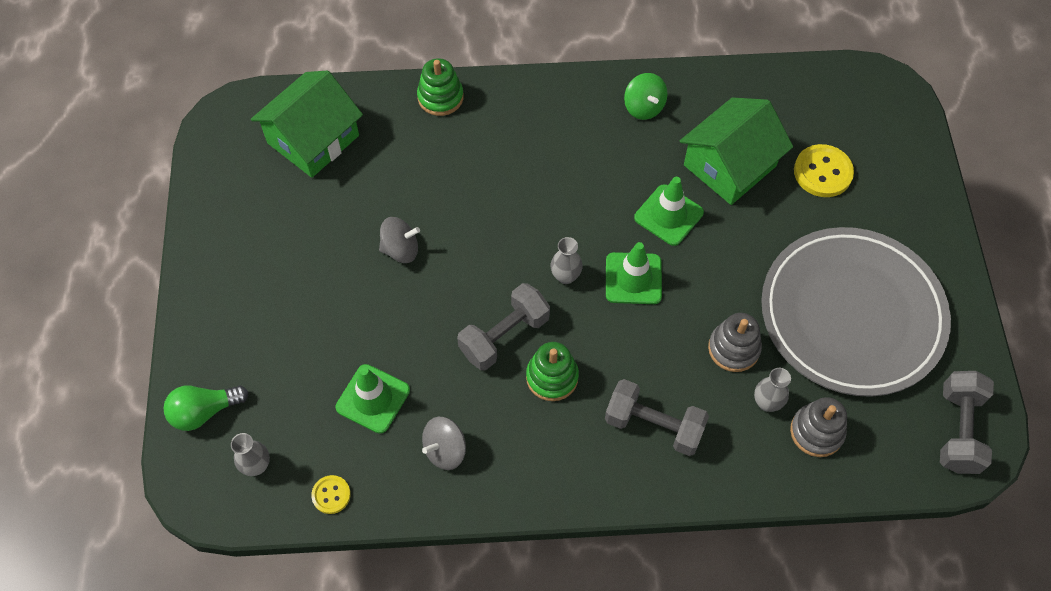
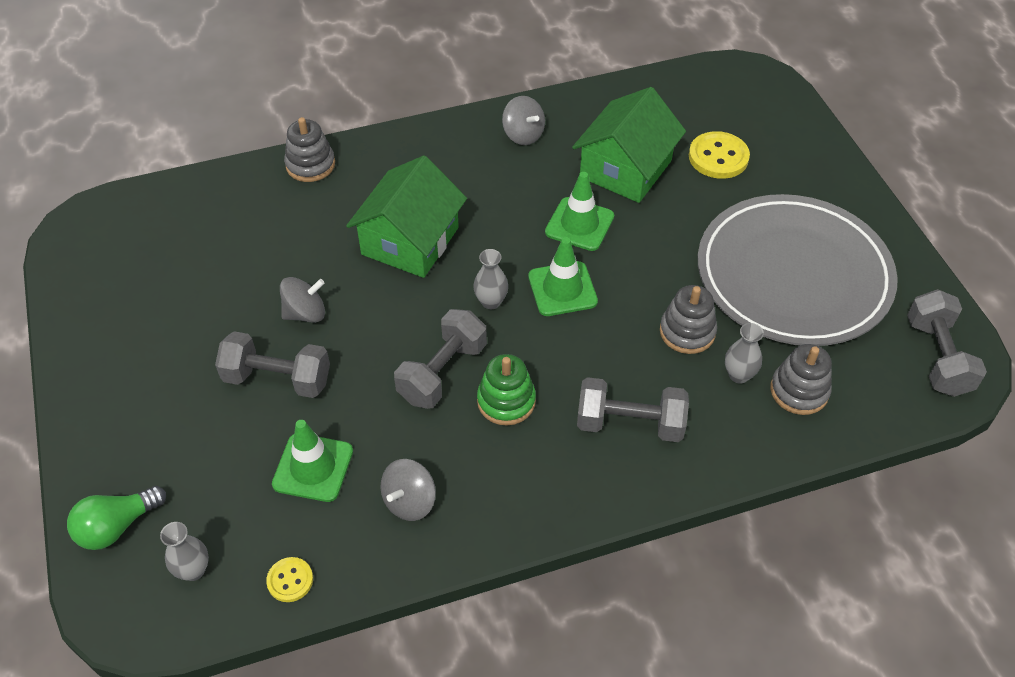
camera: 15 degrees left, 10 degrees down
green house [251,70,363,178] -> green house moved to [346,156,467,278]
green stacking toy [417,58,464,116] -> grey stacking toy [284,117,335,182]
green spinning top [624,73,668,120] -> grey spinning top [502,96,545,145]
none -> grey dumbbell [215,331,330,398]

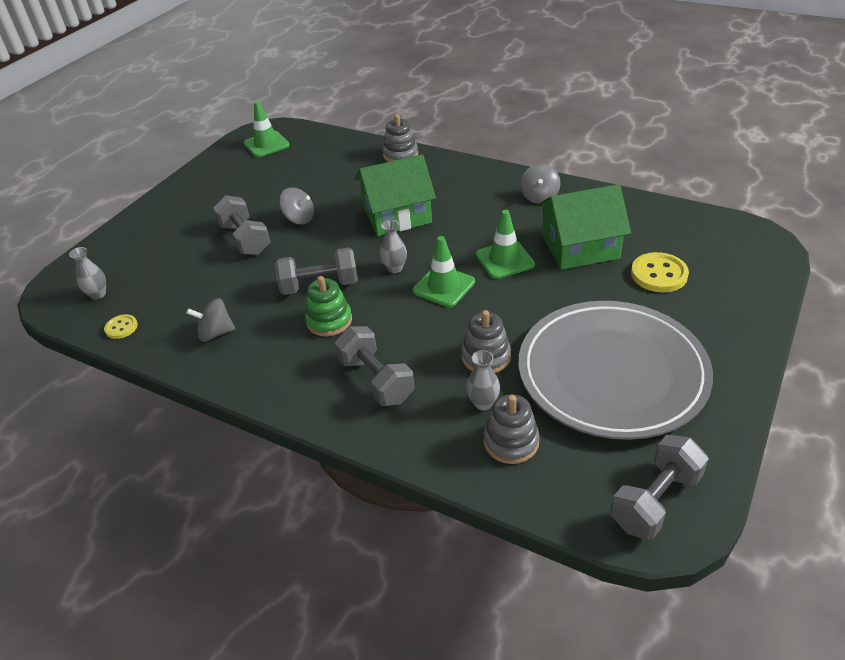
camera: 50 degrees right, 10 degrees down
green light bulb [67,486,166,550] -> none
green traffic cone [272,420,353,502] -> green traffic cone moved to [244,101,290,157]

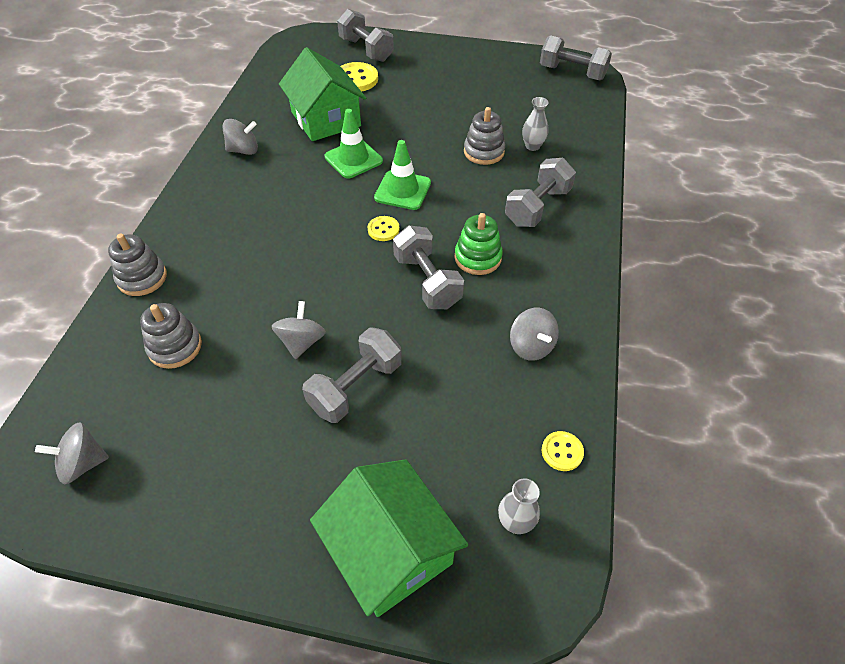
camera: 110 degrees left, 10 degrees up
green traffic cone [244,101,290,157] -> grey spinning top [35,422,109,485]
green house [355,154,436,236] -> green house moved to [310,459,468,617]
grey vase [380,220,407,273] -> yellow button [368,216,400,241]
grey stacking toy [483,394,540,464] -> grey stacking toy moved to [140,303,202,369]
grey plate [518,301,713,440] -> none
none -> grey dumbbell [337,9,394,62]

